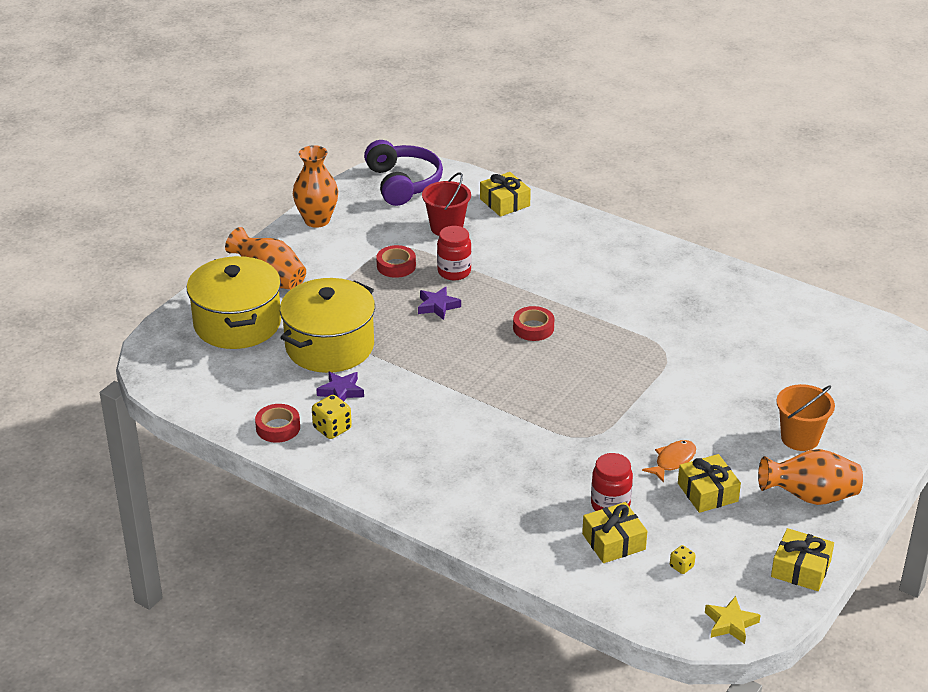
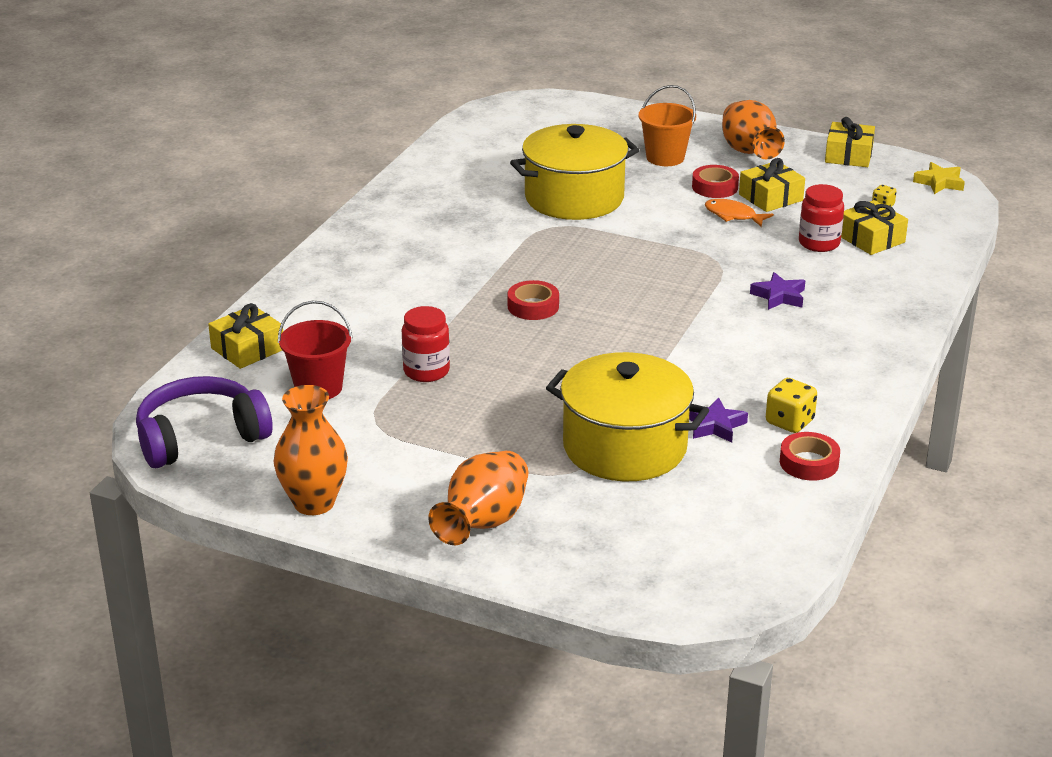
camera: 100 degrees left, 5 degrees down
yellow pot [187,256,281,349] -> yellow pot moved to [510,124,639,220]
red tape [376,245,416,278] -> red tape moved to [692,165,739,198]
purple star [418,286,461,320] -> purple star moved to [750,272,805,310]

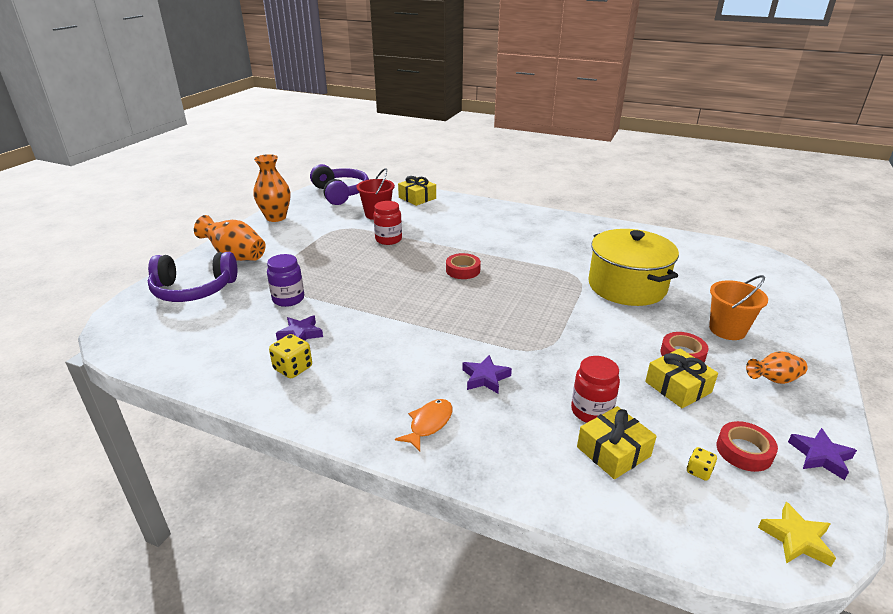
camera: 90 degrees right, 0 degrees up
yellow pot [546,352,709,481] -> purple jar [267,254,304,307]
orange fish [705,199,774,227] -> orange fish moved to [395,399,453,452]
orange vase [722,100,785,159] -> orange vase [746,351,808,384], size x0.59
red tape [780,432,840,481] -> red tape moved to [716,421,778,472]
yellow gift [825,117,875,167] -> purple star [788,428,857,480]
none -> purple headphones [148,252,237,302]

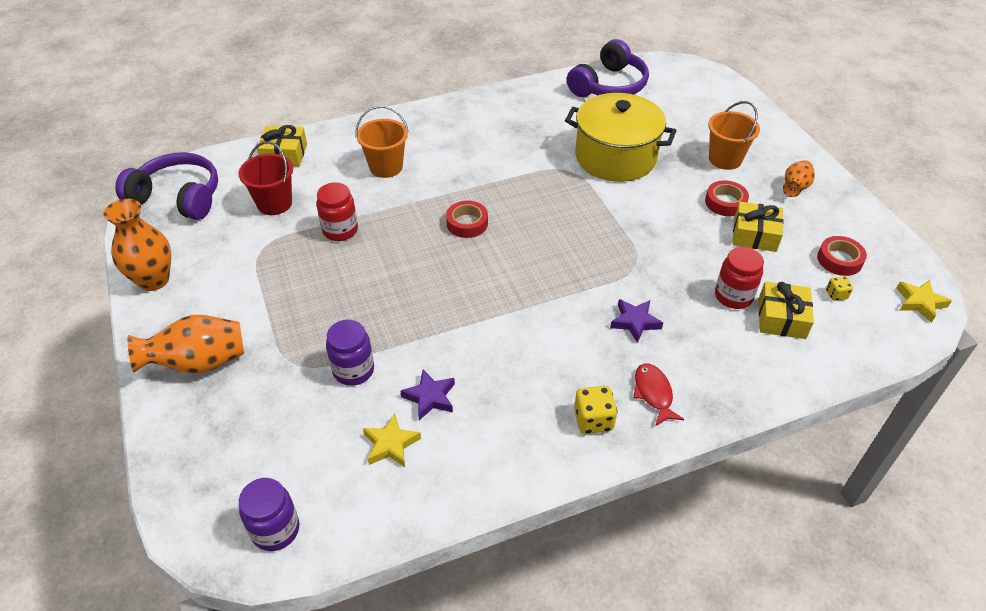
camera: 45 degrees left, 15 degrees up
purple headphones [148,252,237,302] -> purple headphones moved to [567,39,649,97]
yellow dice [269,334,312,378] -> yellow dice moved to [574,386,617,434]
orange fish [395,399,453,452] -> red fish [633,364,684,426]
purple star [788,428,857,480] -> none
none -> purple jar [239,478,299,551]
none -> orange bucket [355,106,409,178]
none -> yellow star [363,413,421,467]

